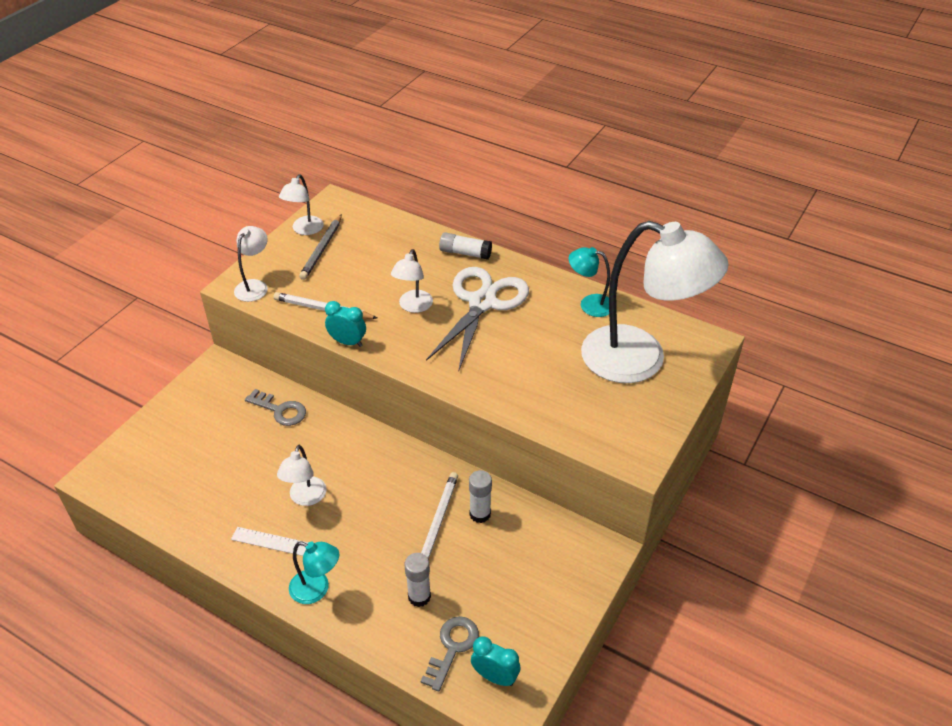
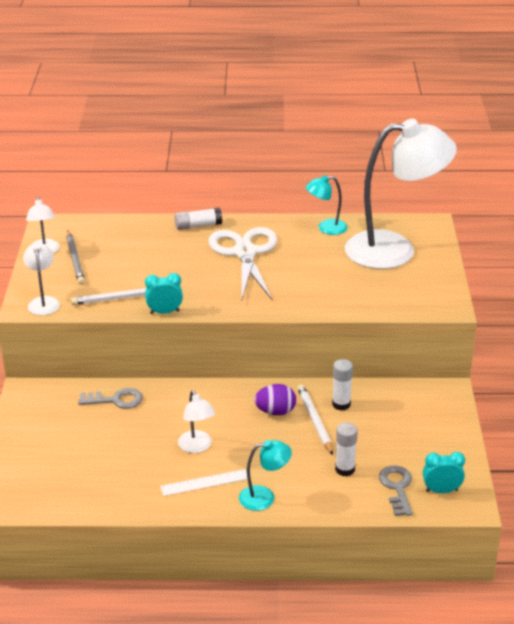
camera: 30 degrees left, 10 degrees down
white lamp [391,249,433,313] -> none
none -> purple egg [254,384,296,415]

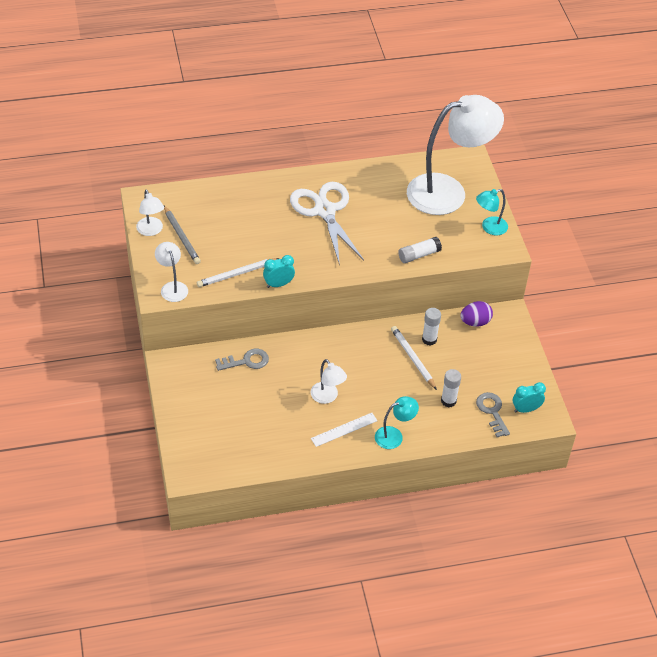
camera: 15 degrees left, 15 degrees up
white glue stick [175,207,222,230] -> white glue stick moved to [398,237,442,263]
purple egg [254,384,296,415] -> purple egg moved to [460,301,493,327]
turquoise lamp [306,175,348,235] -> turquoise lamp moved to [476,189,508,235]

